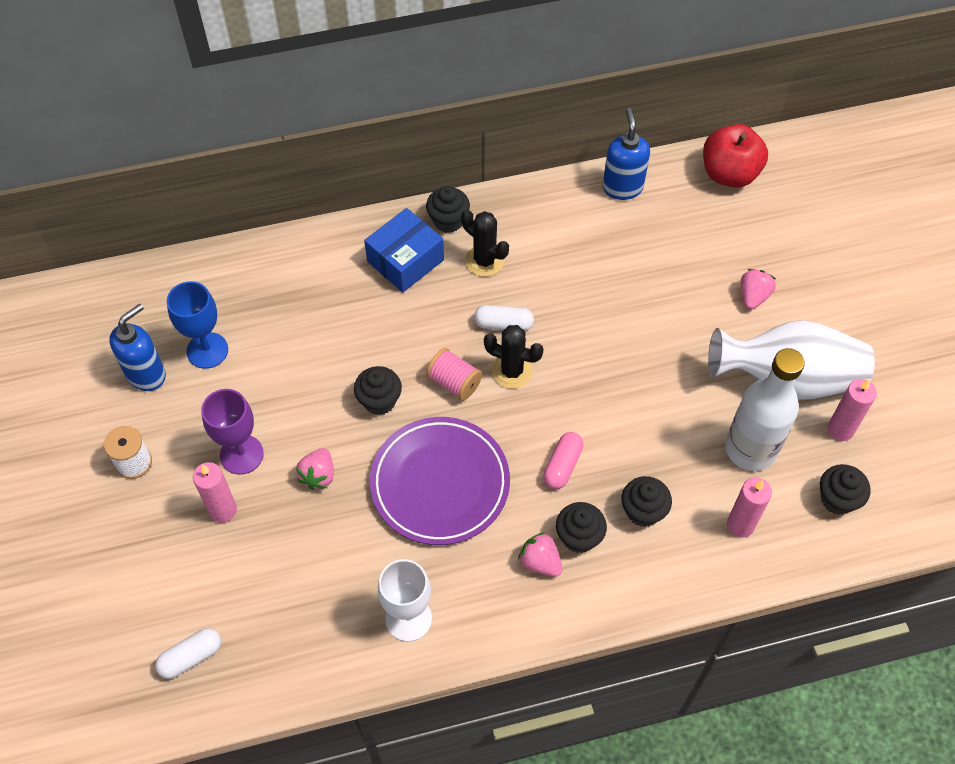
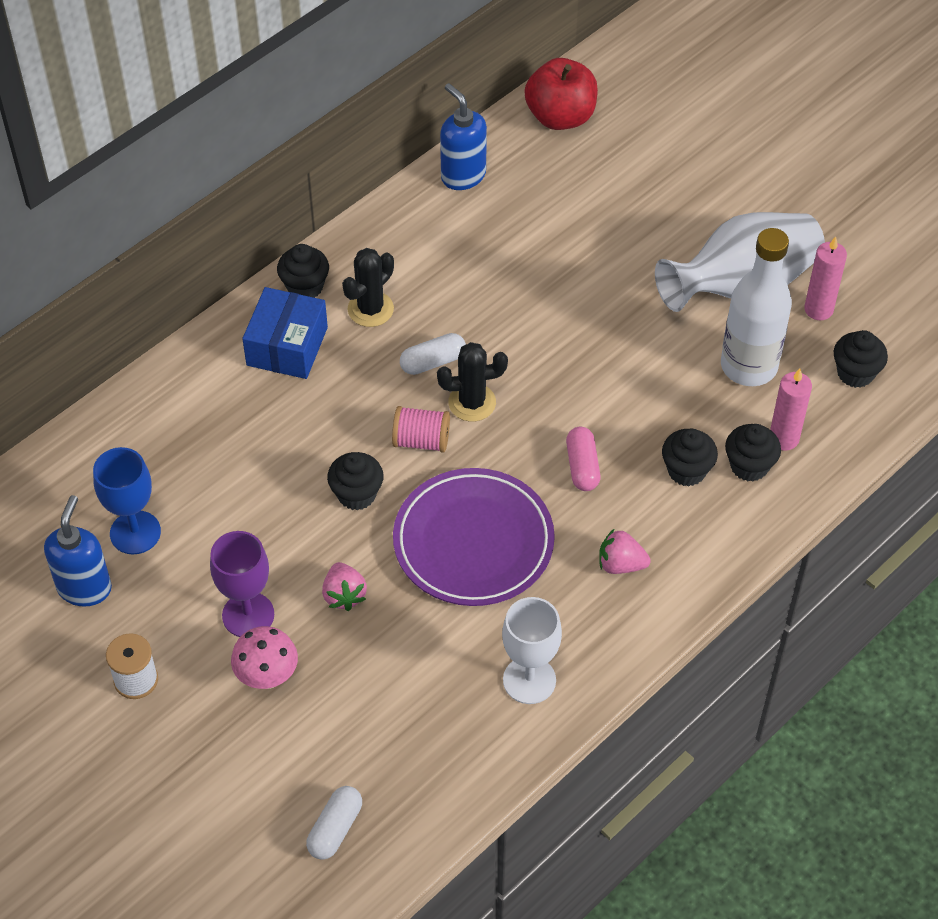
camera: 30 degrees left, 5 degrees down
pink candle [193,462,237,523] -> pink mushroom [231,626,298,689]
black cactus [461,210,509,277] -> black cactus turned 60 degrees counterclockwise [342,248,394,327]
black cupcake [556,502,607,553] -> black cupcake moved to [725,424,781,482]
pink strawberry [741,269,776,310] -> none

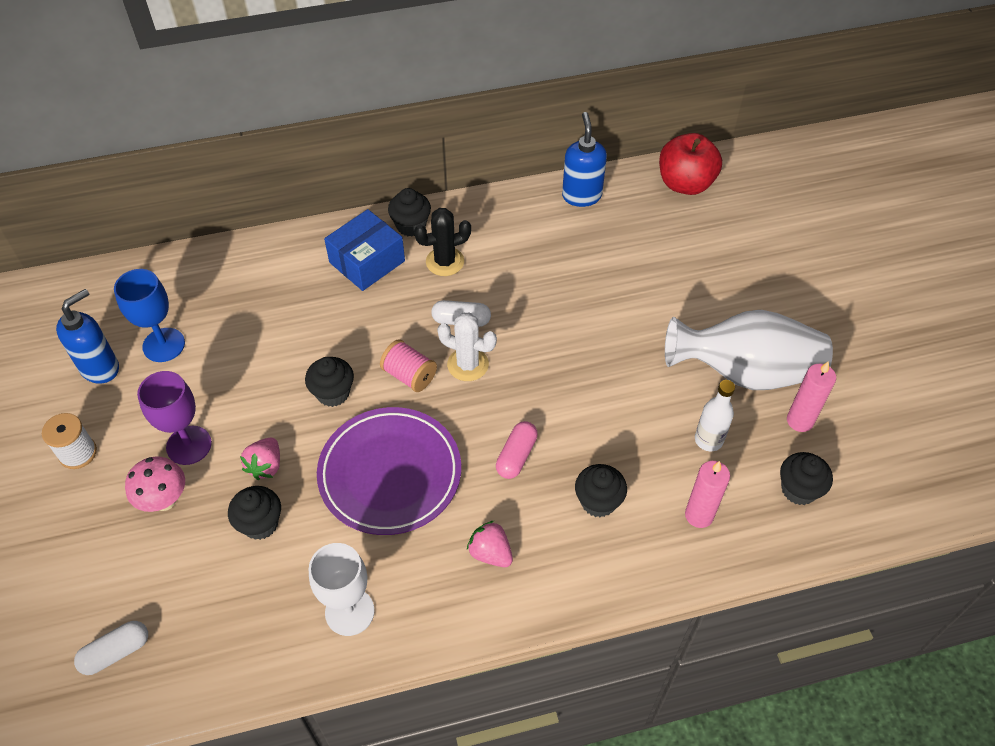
camera: 30 degrees right, 0 degrees up
black cactus [437,342,508,422] -> white cactus [437,313,497,381]
white bottle [721,228,792,386] -> white bottle [695,380,735,451], size x0.55
black cupcake [725,424,781,482] -> black cupcake moved to [228,486,281,540]

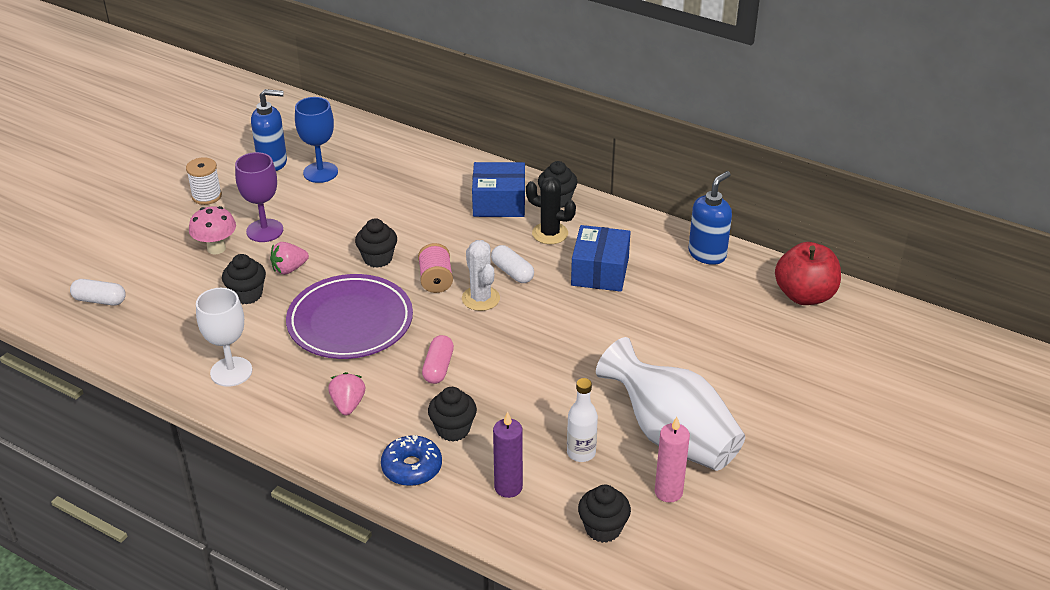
camera: 45 degrees right, 15 degrees down
pink capsule [496,421,538,479] -> pink capsule turned 60 degrees counterclockwise [422,335,454,384]
pink candle [685,461,730,528] -> purple candle [493,412,523,498]
none -> blue donut [381,435,442,486]
none -> blue box [571,225,631,292]

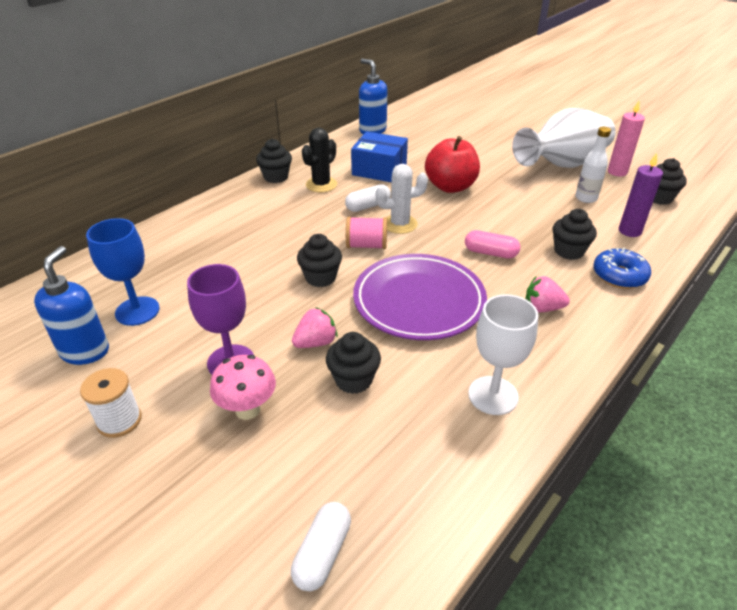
camera: 80 degrees left, 0 degrees up
pink strawberry [270,242,309,275] -> pink strawberry turned 105 degrees counterclockwise [292,307,338,348]
blue box [472,162,525,217] -> none
red apple [775,242,841,305] -> red apple moved to [425,136,480,193]

